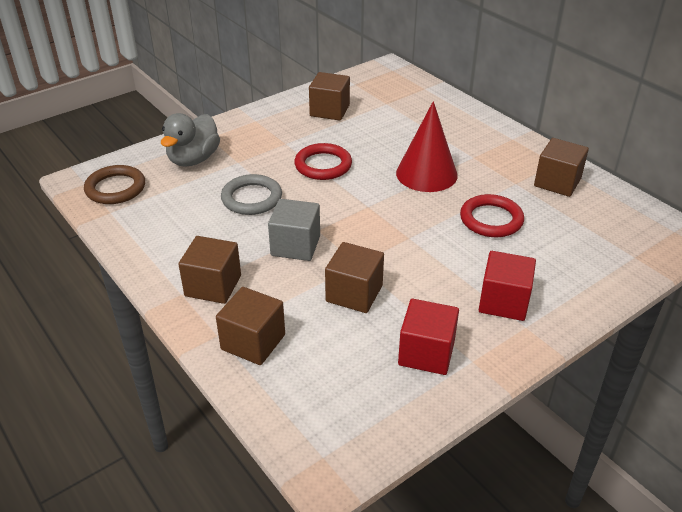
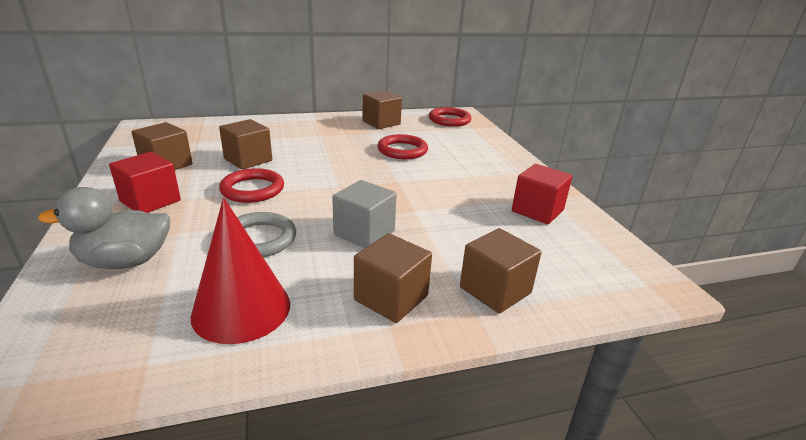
camera: 70 degrees left, 10 degrees down
brown ring [84,165,145,204] -> none
grey duck [161,113,220,167] -> grey duck turned 120 degrees clockwise [38,187,170,269]
brown cube [325,242,384,313] -> brown cube moved to [219,119,272,170]
red cone [396,101,458,192] -> red cone moved to [190,198,290,344]
red cube [479,251,536,321] -> red cube moved to [109,152,181,213]
none -> red ring [429,107,472,127]

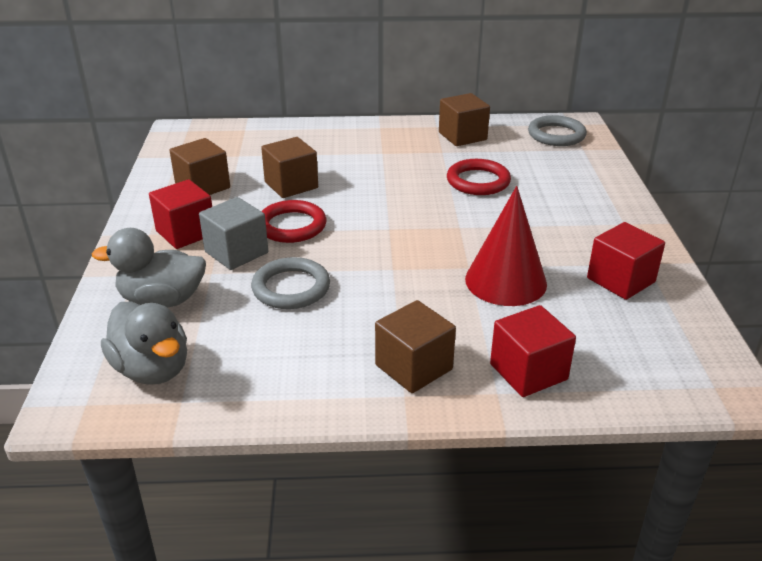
camera: 15 degrees right, 5 degrees up
red cone [190,198,290,344] -> red cone moved to [465,186,547,306]
grey cube [332,180,397,248] -> grey cube moved to [199,197,268,270]
red ring [429,107,472,127] -> grey ring [528,115,587,146]
brown cube [460,228,541,314] -> red cube [490,305,576,397]
none -> grey duck [101,301,187,385]

